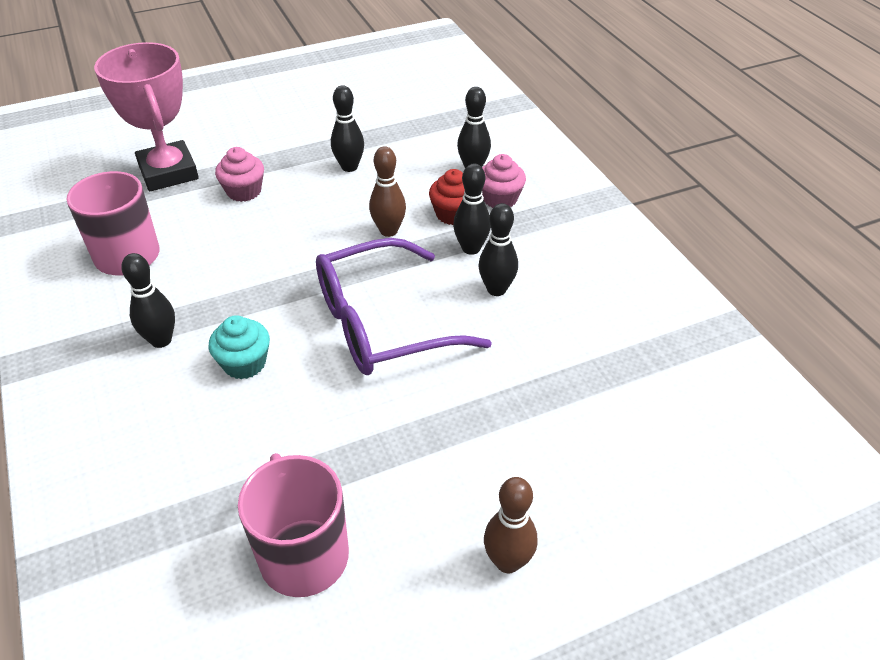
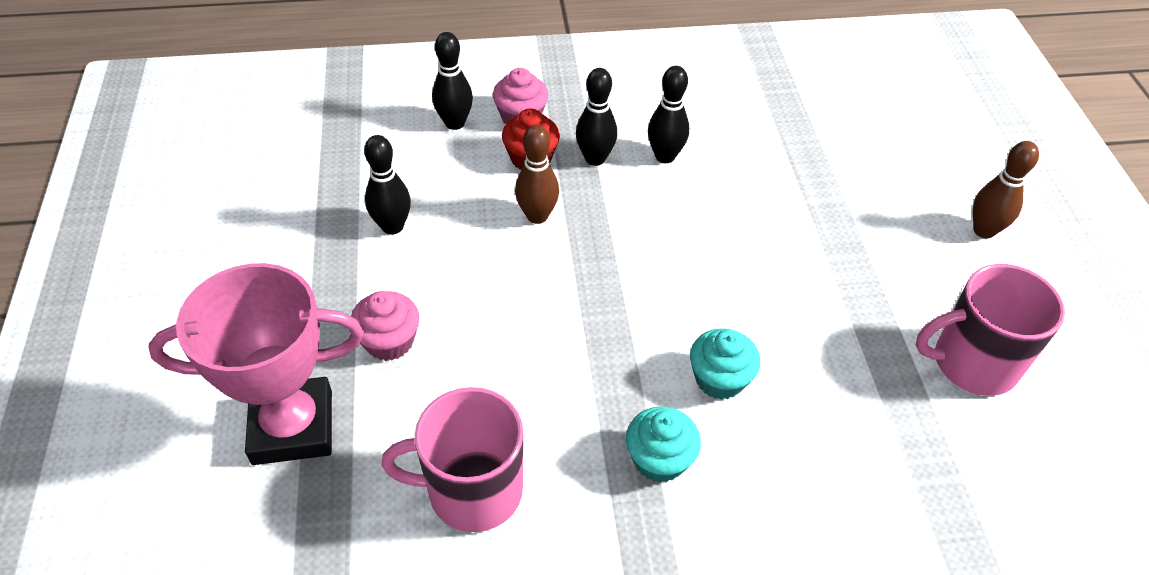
camera: 75 degrees left, 5 degrees up
black bowling pin [121,253,175,348] -> turquoise cupcake [626,406,701,483]
purple glasses [316,238,492,375] -> none

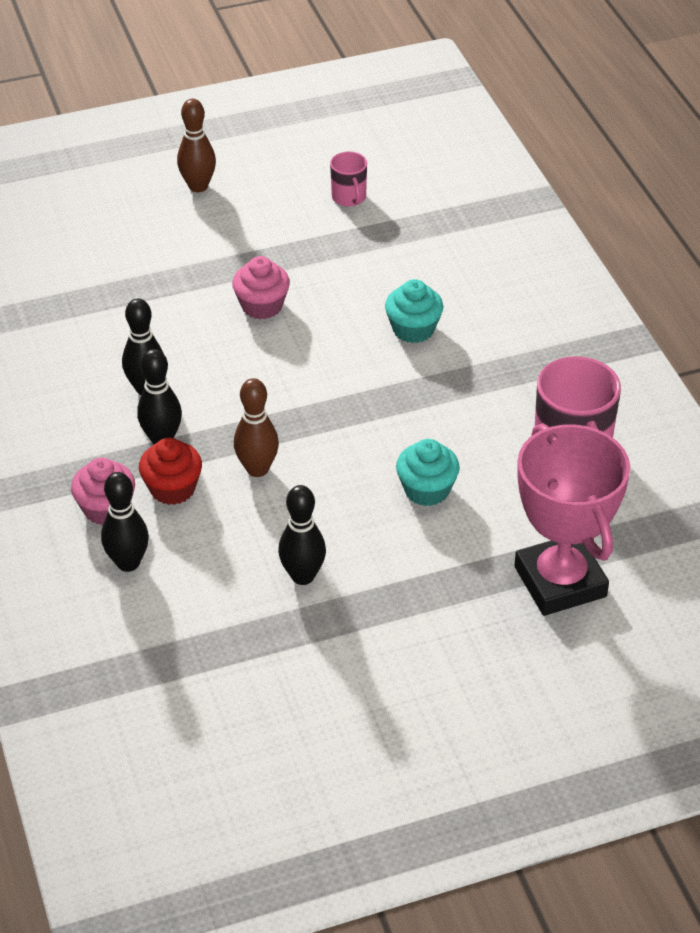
camera: 100 degrees left, 5 degrees down
pink cupcake [351,291,419,361] -> pink cupcake moved to [232,256,290,319]
turquoise cupcake [626,406,701,483] -> turquoise cupcake moved to [396,439,460,506]
pink mug [916,264,1065,396] -> pink mug [330,152,367,207], size x0.52

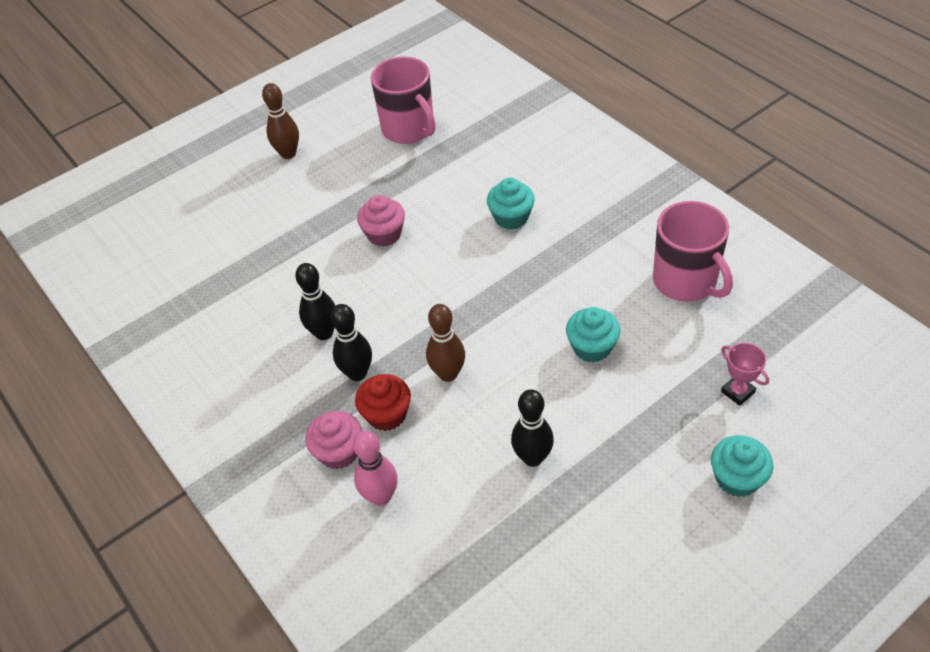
camera: 15 degrees left, 5 degrees up
black bowling pin [101,472,149,572] -> pink bowling pin [353,430,398,506]
pink mug [330,152,367,207] -> pink mug [371,57,436,144], size x1.93
pink trophy [514,423,630,616] -> pink trophy [721,343,769,406], size x0.40
none -> turquoise cupcake [711,435,773,497]

